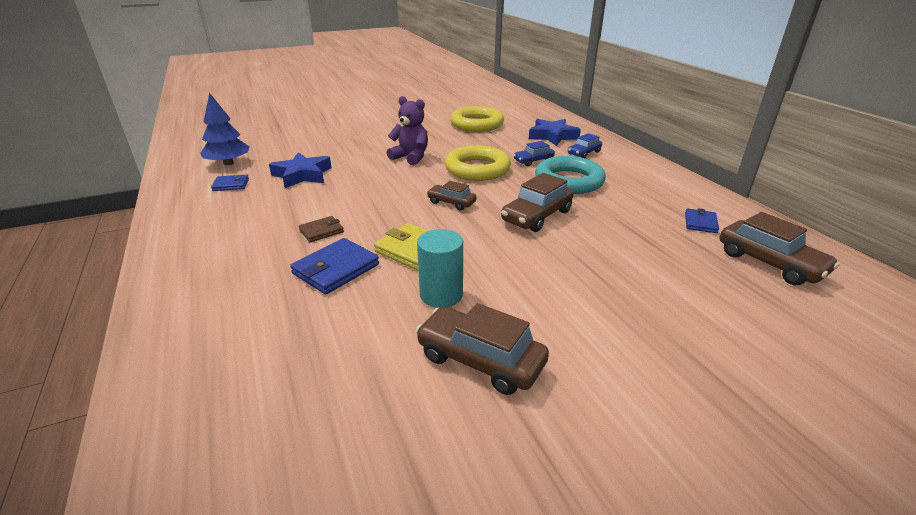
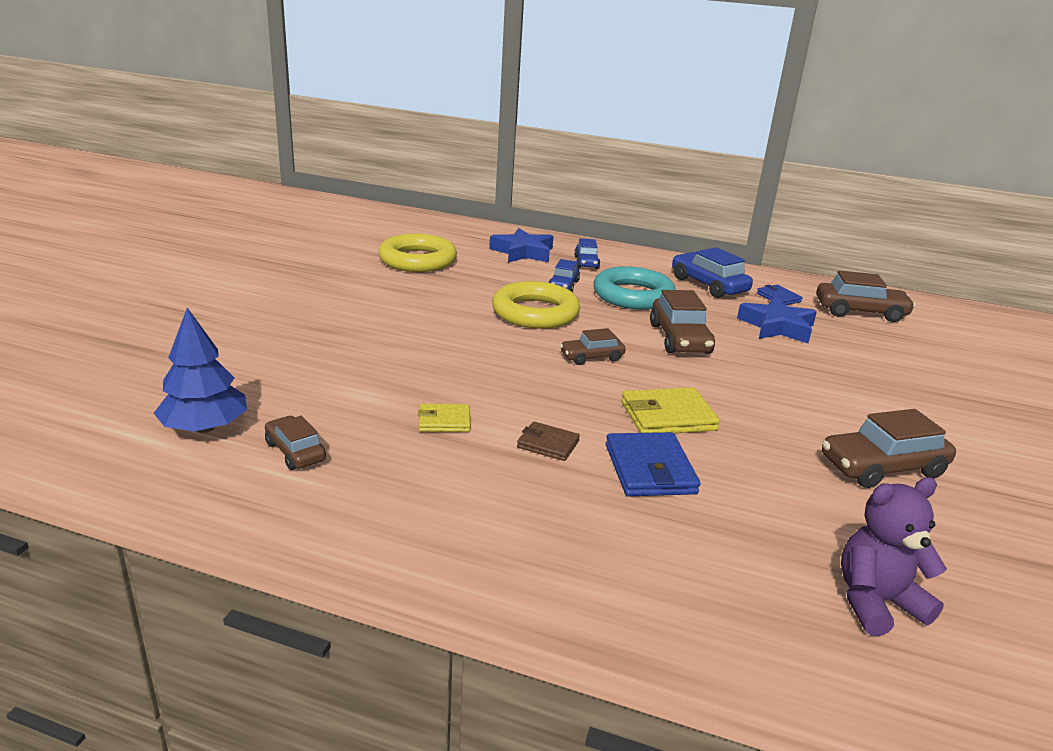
camera: 50 degrees left, 5 degrees down
blue wallet [211,175,249,191] -> brown car [265,416,326,470]
blue star [269,152,332,188] -> blue star moved to [737,296,817,343]
brown wallet [299,216,344,242] -> brown wallet turned 75 degrees counterclockwise [517,421,580,461]
purple teddy bear [387,96,428,165] -> purple teddy bear moved to [841,477,947,636]
turquoise cylinder [417,229,463,308] -> none
none -> yellow wallet [418,404,470,432]
none -> blue car [672,247,753,298]

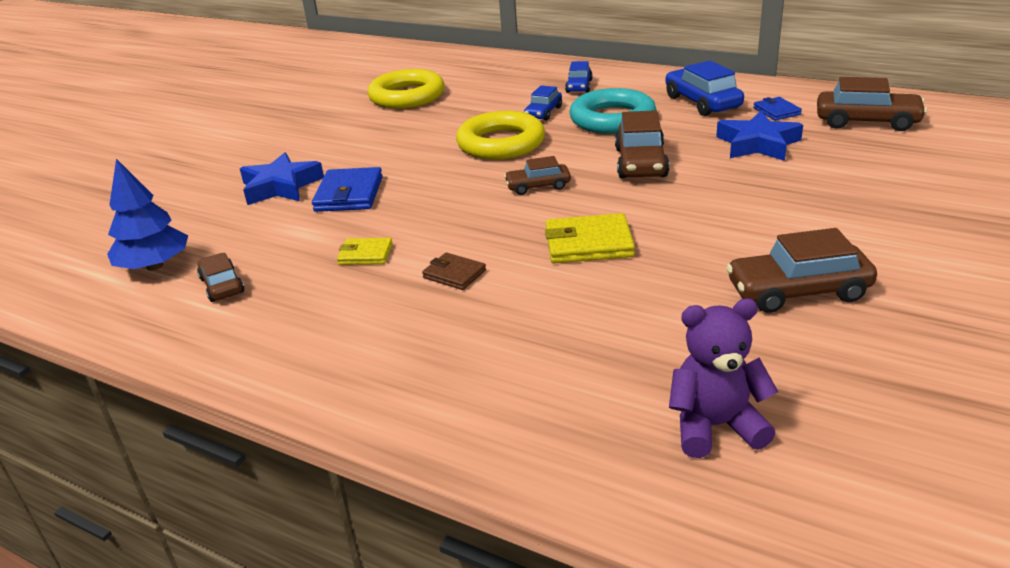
camera: 15 degrees right, 5 degrees up
blue star [489,228,554,263] -> blue star moved to [240,153,324,205]
blue wallet [606,432,700,496] -> blue wallet moved to [312,167,383,212]

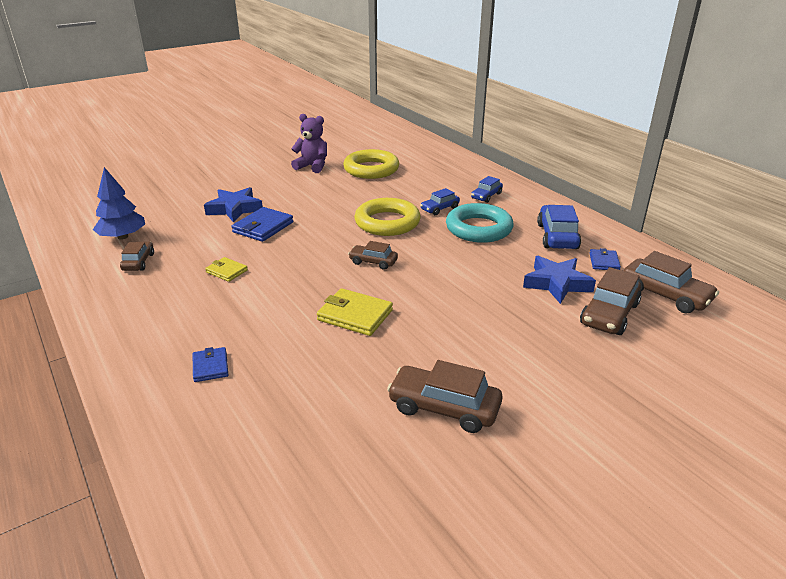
camera: 25 degrees right, 0 degrees up
brown wallet [422,252,486,290] -> none
brown car [615,110,669,179] -> brown car moved to [580,267,641,335]
purple teddy bear [669,298,778,458] -> purple teddy bear moved to [291,114,327,173]
none -> blue wallet [193,347,228,382]

